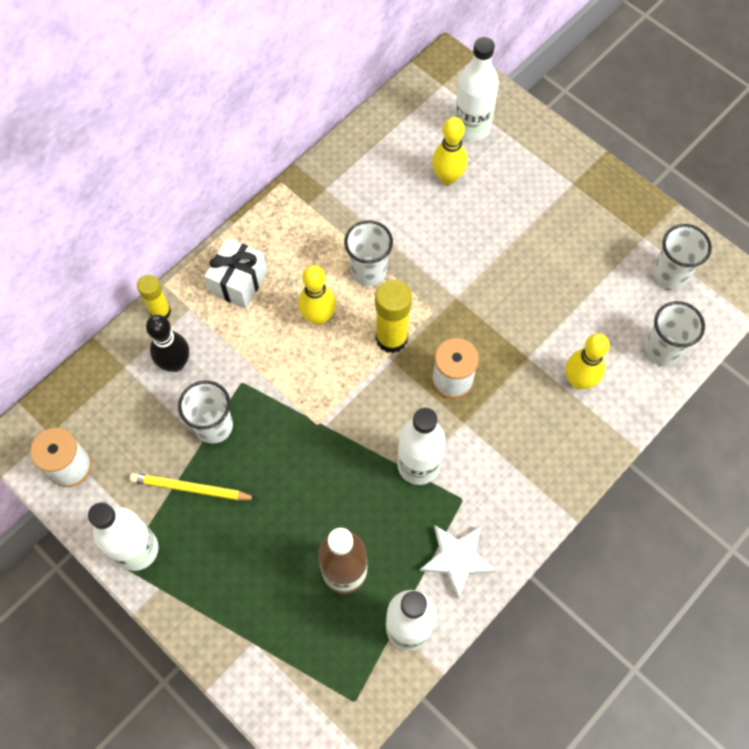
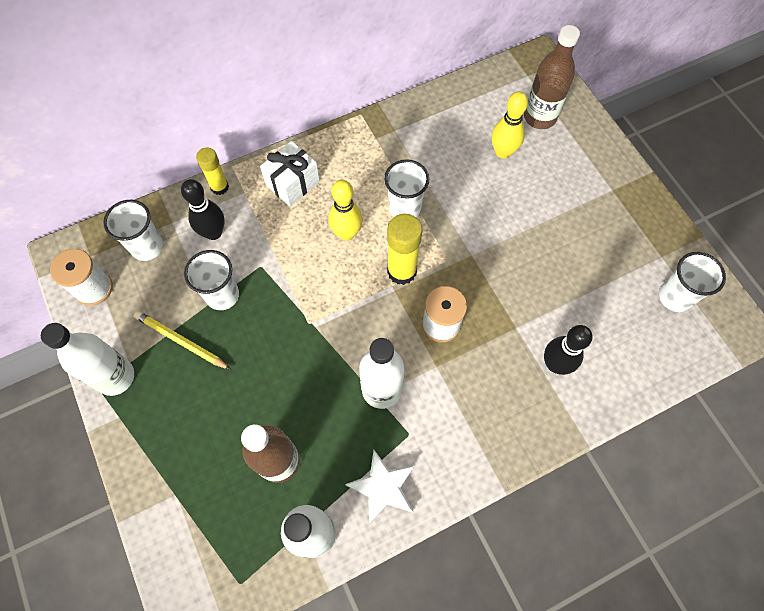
camera: 20 degrees right, 0 degrees up
white bottle [454,37,499,142] -> brown bottle [524,25,580,129]
yellow bowling pin [566,333,610,389] -> black bowling pin [544,325,593,375]
white cup [645,301,705,366] -> white cup moved to [103,200,163,261]

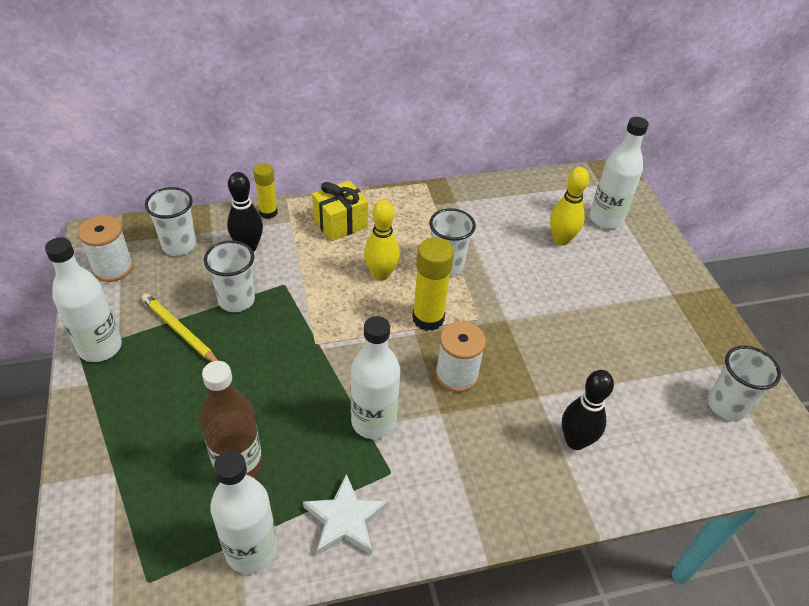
camera: 10 degrees right, 20 degrees down
white gift [260,141,320,207] -> yellow gift [312,180,368,241]
brown bottle [524,25,580,129] -> white bottle [590,117,649,229]

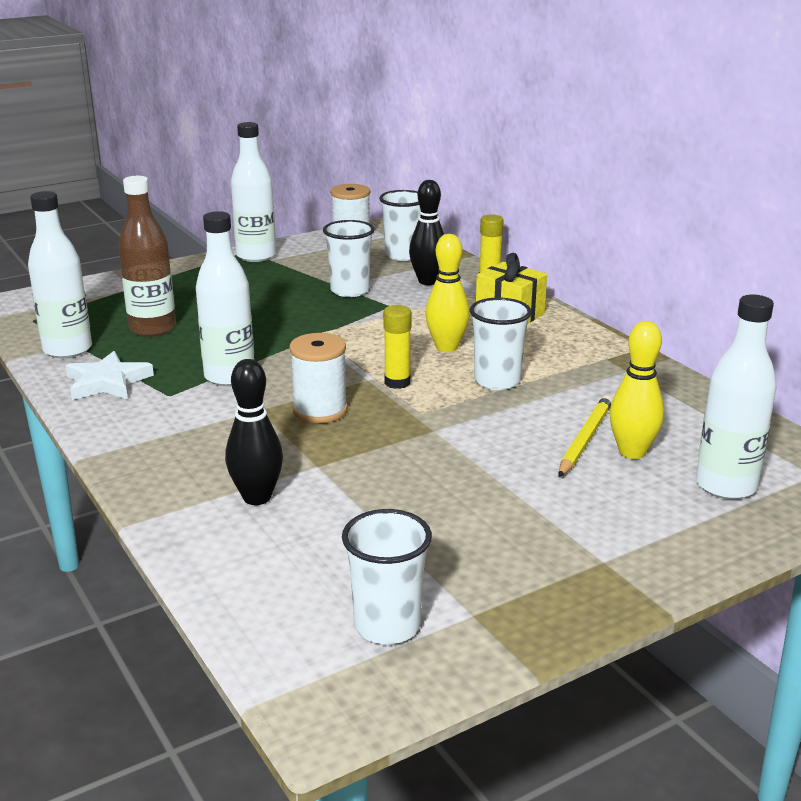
camera: 75 degrees right, 20 degrees down
yellow pencil [141,293,218,362] -> yellow pencil moved to [558,395,613,477]
yellow glue stick [412,237,454,331] -> yellow glue stick [383,305,411,389], size x0.64

